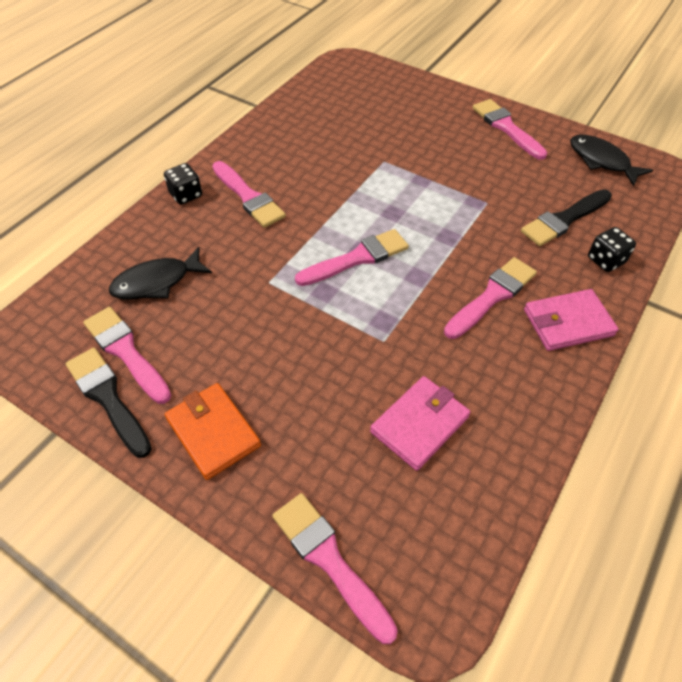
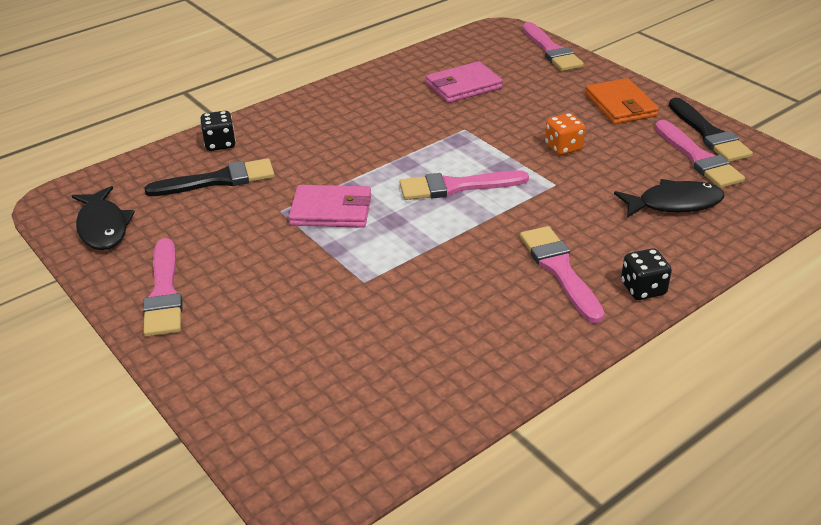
camera: 160 degrees left, 15 degrees down
pink brush [444,257,537,339] -> none
pink wallet [524,289,619,351] -> pink wallet moved to [288,185,371,228]
none -> orange dice [545,113,585,155]

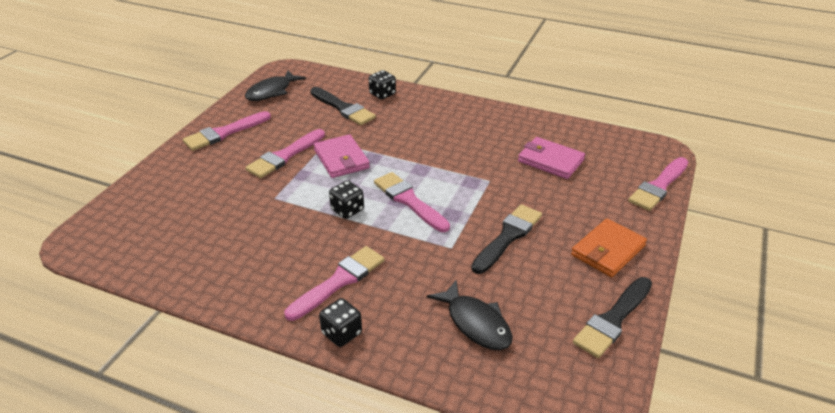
camera: 60 degrees right, 0 degrees up
orange dice [545,113,585,155] -> black brush [471,204,542,274]
pink brush [655,120,745,188] -> pink brush moved to [245,129,325,178]
none -> black dice [329,180,364,219]

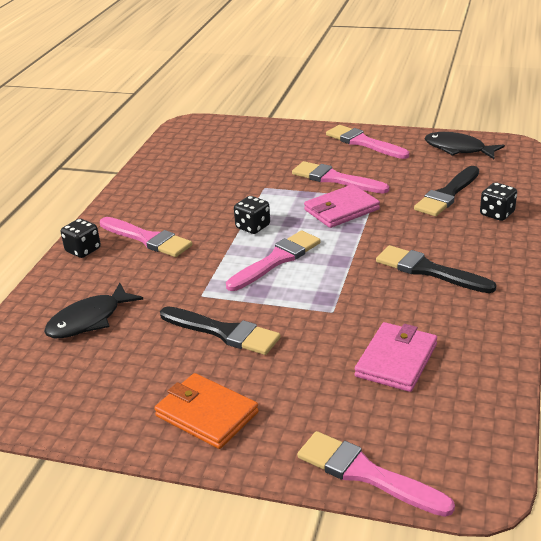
camera: 85 degrees right, 5 degrees down
black brush [573,277,652,358] -> black brush moved to [376,245,497,293]

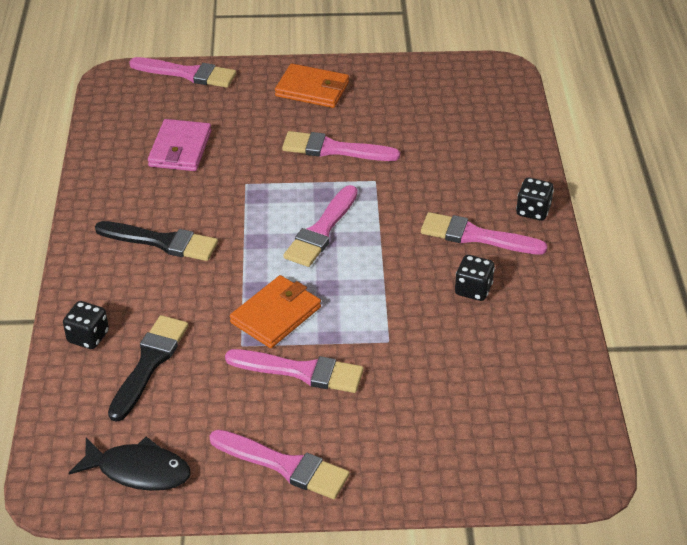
camera: 160 degrees right, 10 degrees up
black fish [44,283,143,338] -> none
black brush [160,306,281,355] -> pink brush [282,131,400,161]
black dice [234,196,270,234] -> black dice moved to [455,255,495,301]
pink wallet [304,184,380,228] -> orange wallet [230,275,321,348]

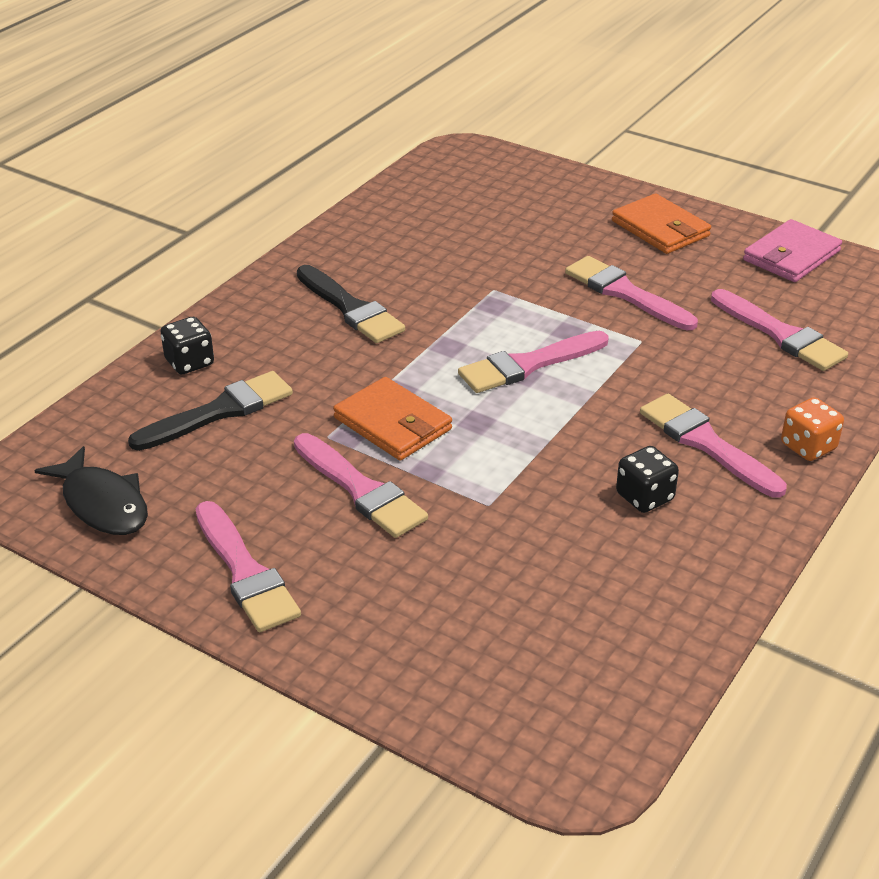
camera: 35 degrees right, 5 degrees down
pink brush [129,57,236,88] -> pink brush moved to [711,289,848,371]
pink wallet [148,119,211,171] -> pink wallet moved to [743,219,842,282]
orange wallet [230,275,321,348] -> orange wallet turned 60 degrees clockwise [333,377,452,461]
black dice [516,178,554,221] -> orange dice [781,397,844,461]

